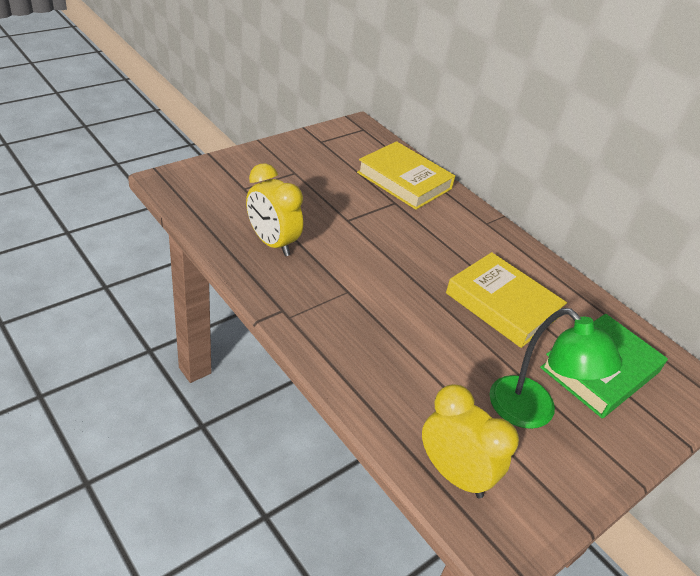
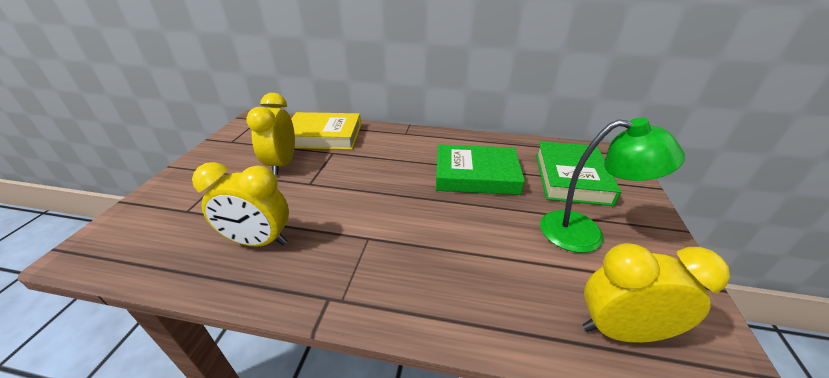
camera: 35 degrees left, 5 degrees down
yellow book [446,252,567,348] -> green book [436,144,525,195]
none -> yellow clock [247,93,295,176]

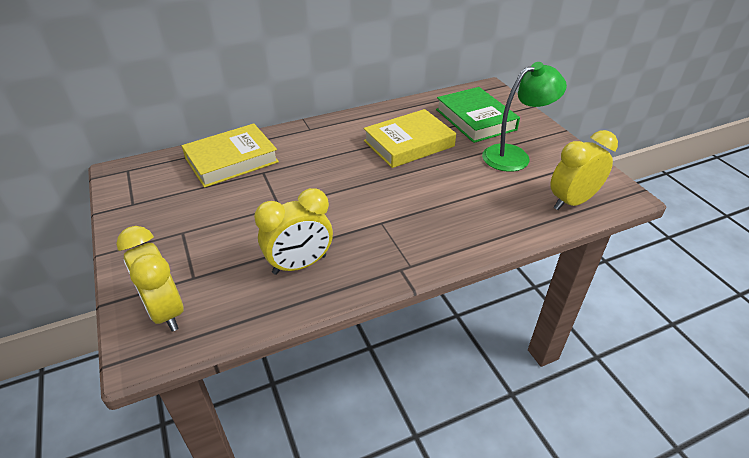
camera: 35 degrees left, 5 degrees up
yellow clock [247,93,295,176] -> yellow clock moved to [116,226,183,332]
green book [436,144,525,195] -> yellow book [364,109,456,168]

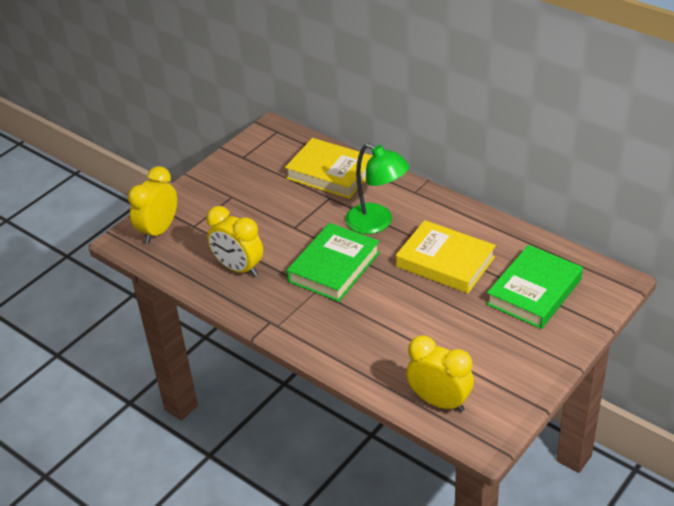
camera: 65 degrees right, 0 degrees up
green lamp [482,62,567,172] -> green lamp moved to [346,143,409,234]
none -> green book [287,223,380,302]

